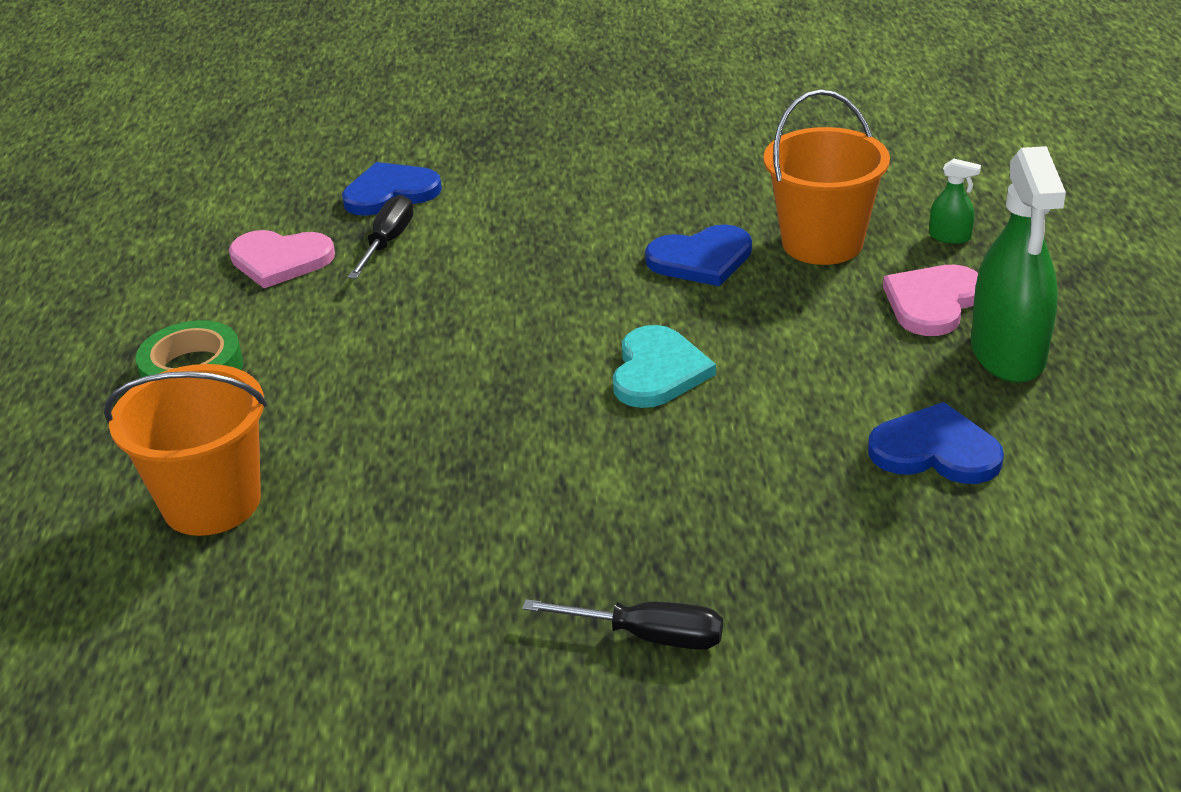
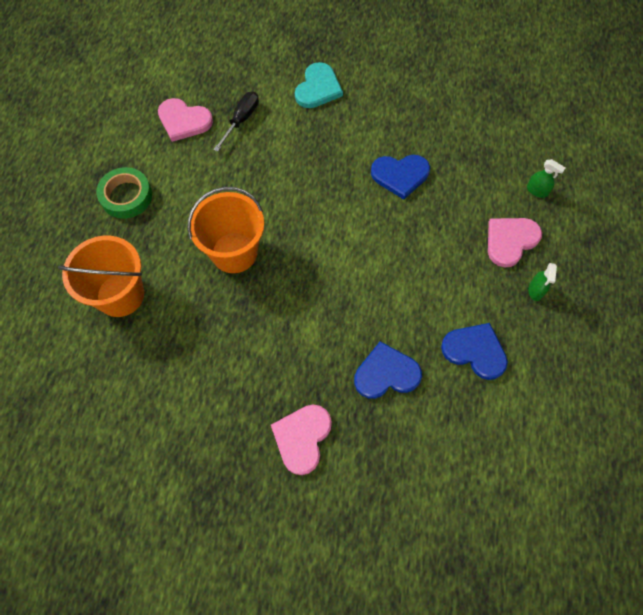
camera: 10 degrees right, 30 degrees up
blue heart [342,162,442,216] -> blue heart moved to [354,341,422,399]
black screwdriver [522,599,723,650] -> pink heart [271,404,332,475]
turquoise heart [613,325,716,408] -> turquoise heart moved to [295,62,343,108]
orange bucket [764,89,890,265] -> orange bucket moved to [188,187,264,273]
green spray bottle [971,146,1066,383] -> green spray bottle [528,263,557,301], size x0.42

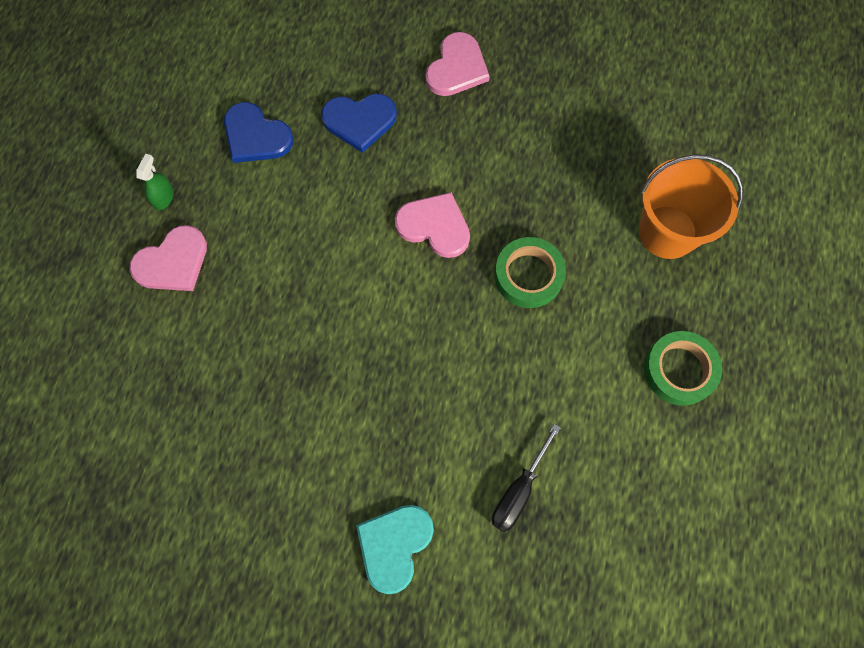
camera: 175 degrees left, 5 degrees up
pink heart [158,98,213,142] -> pink heart moved to [395,192,470,258]
orange bucket [188,187,264,273] -> green tape [495,237,566,308]
blue heart [371,155,430,200] -> none
green spray bottle [527,159,565,198] -> none

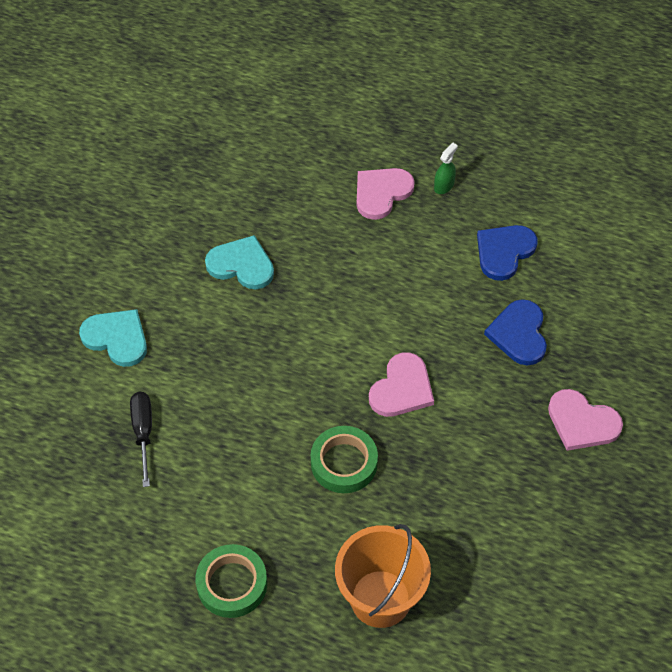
camera: 95 degrees right, 15 degrees down
pink heart [129,225,207,291] -> pink heart turned 75 degrees clockwise [357,168,415,220]
green spray bottle [136,154,174,210] -> green spray bottle turned 75 degrees counterclockwise [434,143,458,194]
black screwdriver [492,424,561,532] -> black screwdriver turned 45 degrees clockwise [130,392,152,487]
none -> turquoise heart [205,235,274,289]

